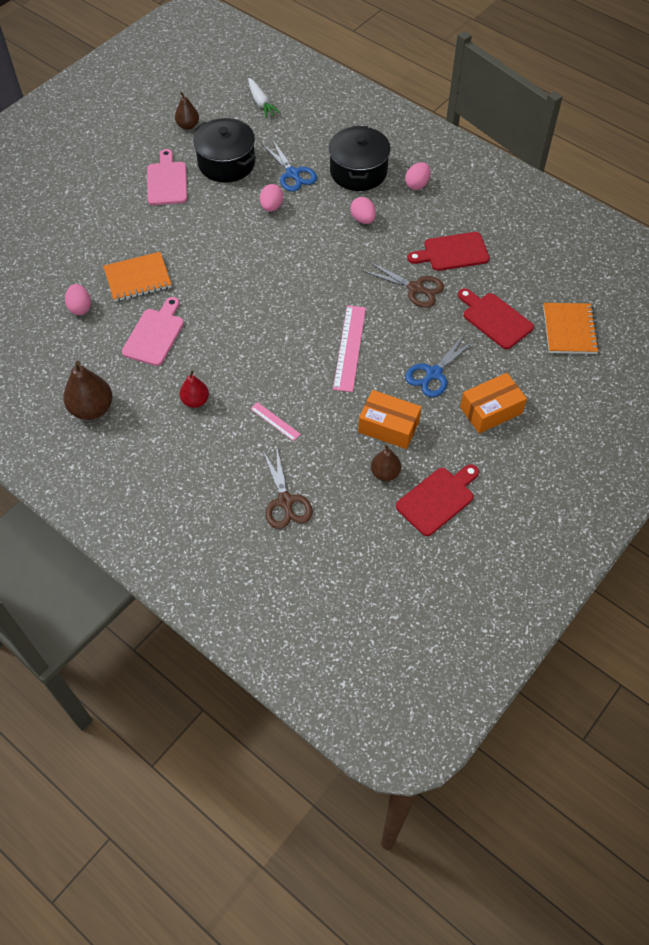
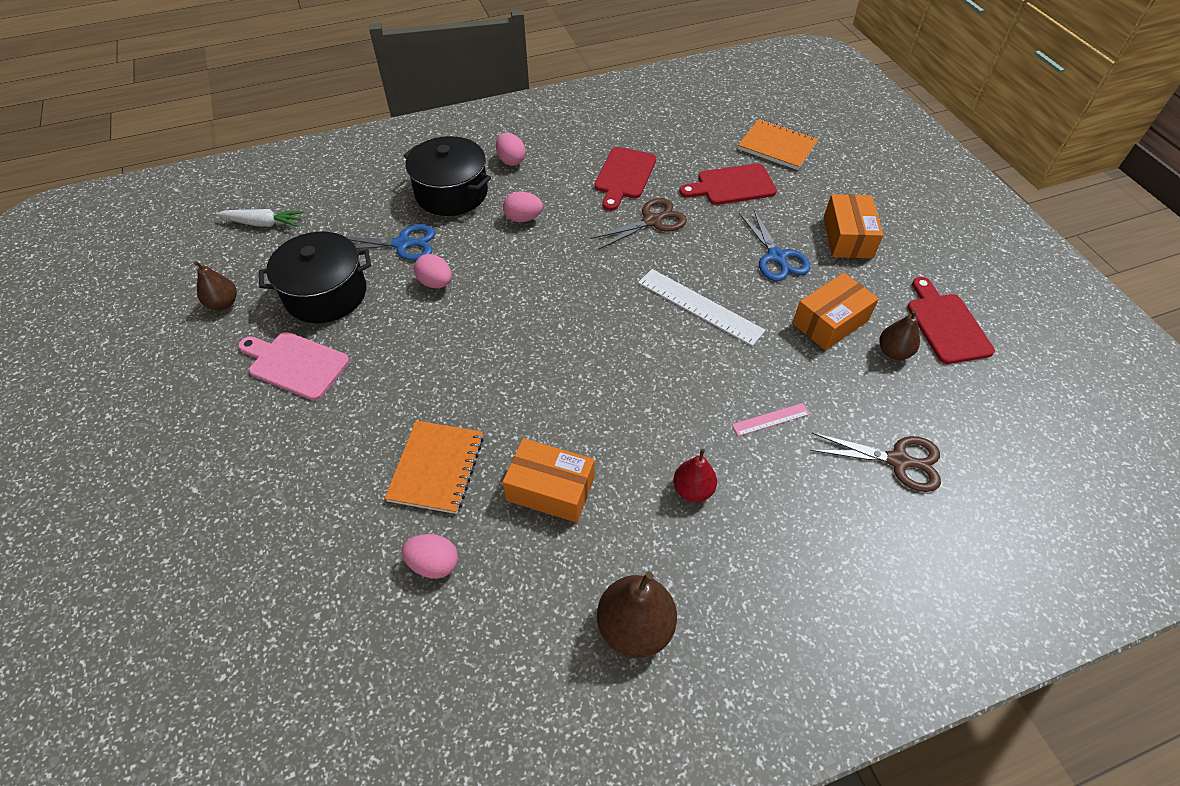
camera: 60 degrees left, 5 degrees down
pink cutting board [122,297,184,366] -> orange box [502,438,594,523]
pink ruler [333,305,366,392] -> white ruler [638,269,766,346]

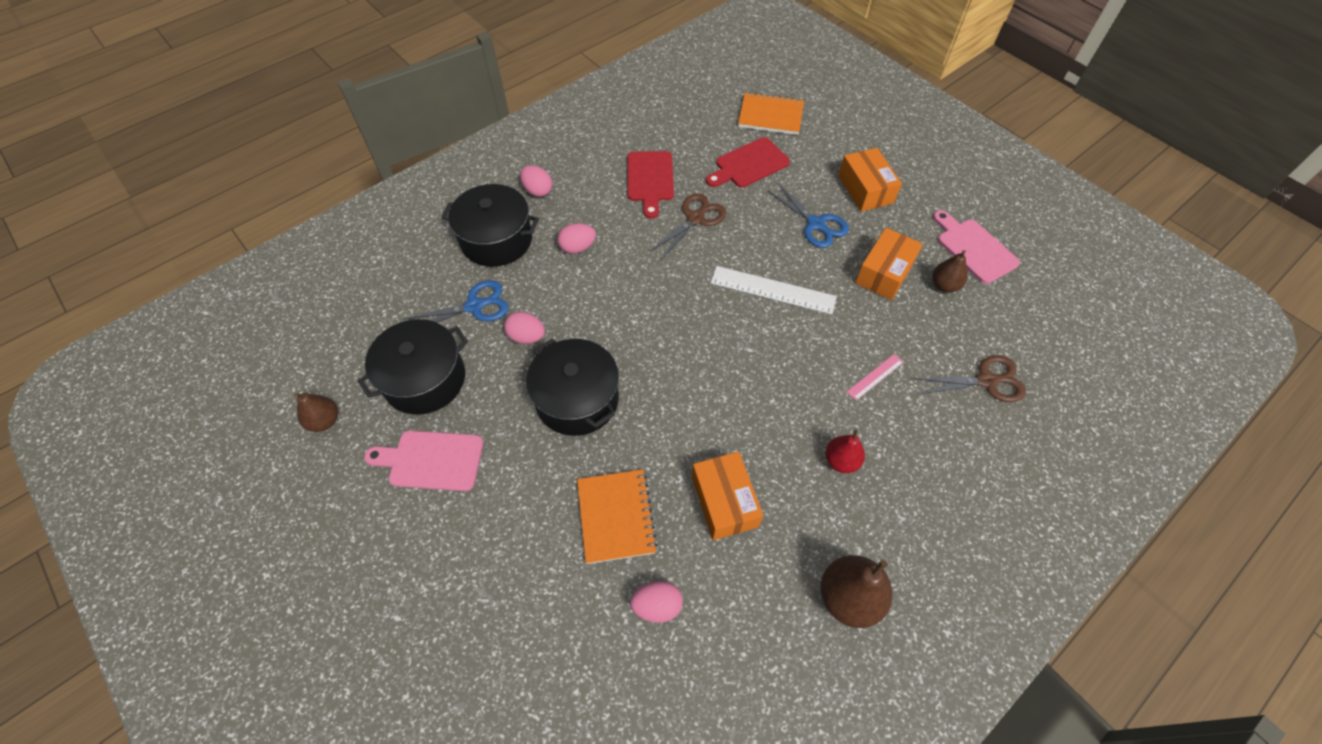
camera: 20 degrees left, 5 degrees up
white carrot [216,209,303,227] -> none
orange box [502,438,594,523] -> orange box turned 75 degrees clockwise [692,451,763,540]
red cutting board [907,277,995,364] -> pink cutting board [933,210,1020,284]
none -> black pot [526,338,619,436]

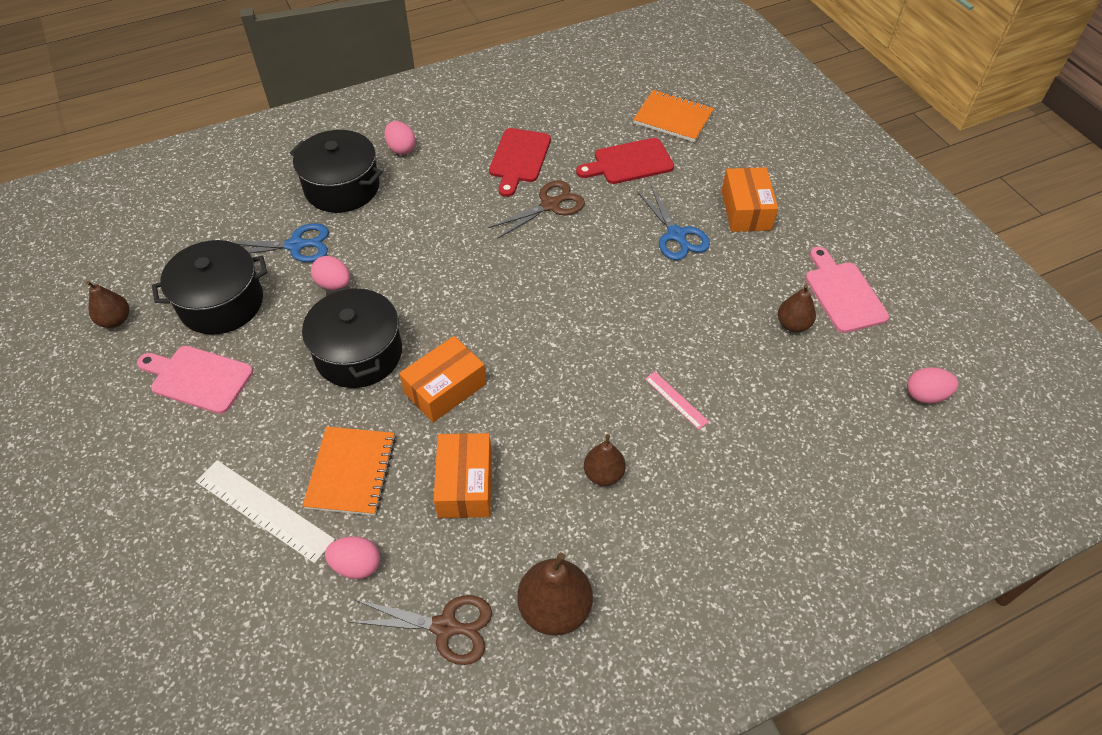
camera: 15 degrees right, 5 degrees down
pink egg [557,223,596,254] -> pink egg moved to [907,367,959,403]
white ruler [710,266,837,314] -> white ruler moved to [196,460,335,563]
red pear [826,429,865,473] -> brown pear [584,434,626,486]
pink ruler [847,354,904,401] -> pink ruler turned 75 degrees clockwise [645,372,709,430]
orange box [855,228,923,300] -> orange box moved to [399,336,486,422]
brown scissors [913,355,1026,402] -> brown scissors moved to [350,595,492,665]

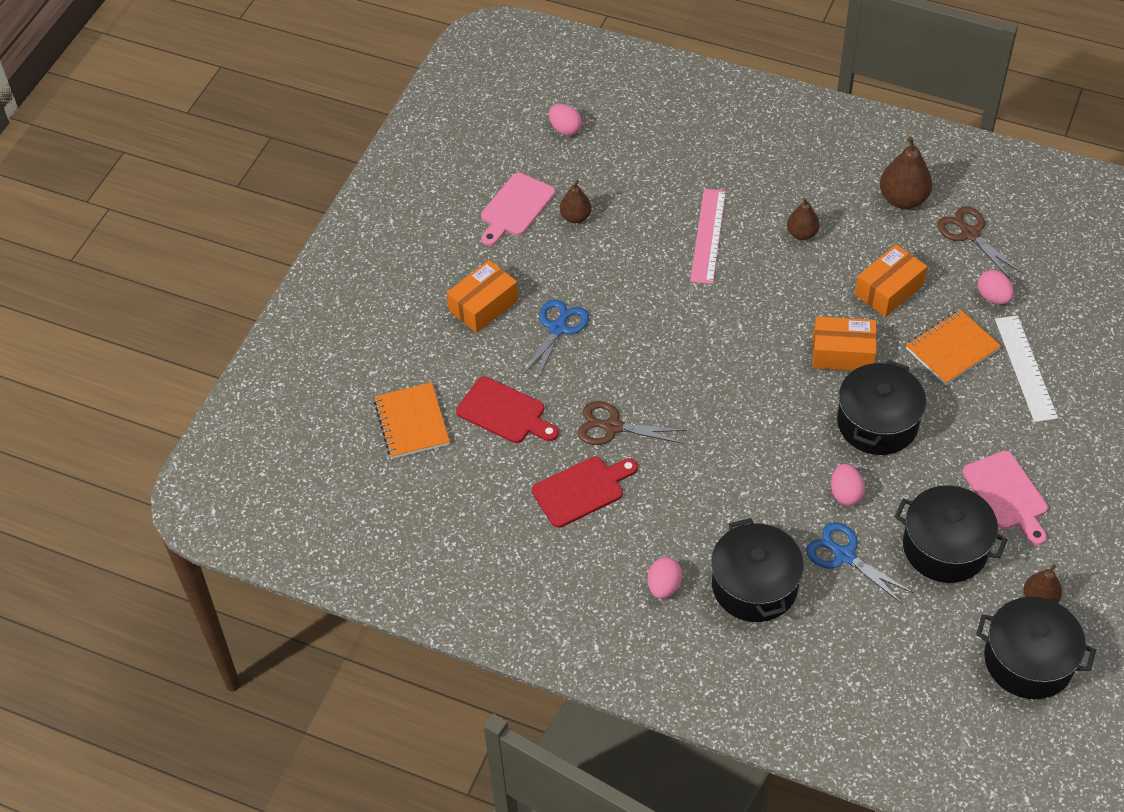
camera: 130 degrees left, 0 degrees up
pink ruler [645,372,709,430] -> pink ruler [690,189,726,284], size x1.91
none -> black pot [976,597,1096,699]

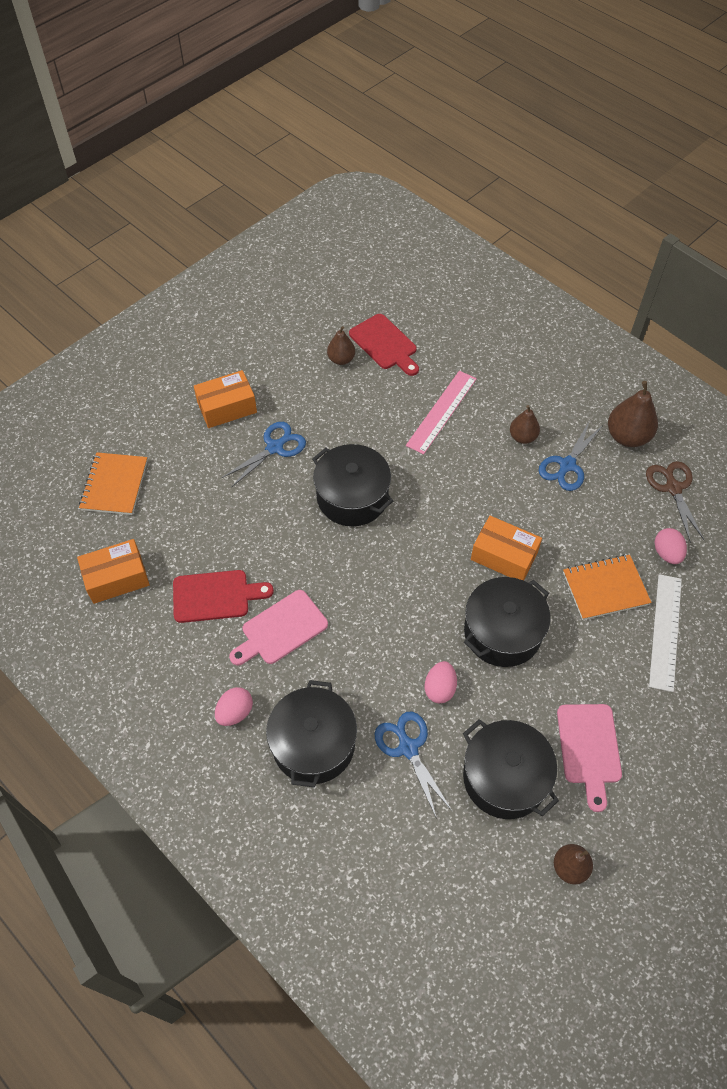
camera: 20 degrees right, 5 degrees up
red cutting board [456,377,559,443] -> red cutting board moved to [349,314,419,376]
pink cutting board [481,173,555,246] -> pink cutting board moved to [229,590,328,665]
pink egg [549,104,582,136] -> none
brown scissors [577,401,687,445] -> none
orange box [855,244,927,317] -> orange box moved to [77,539,150,604]
black pot [976,597,1096,699] -> black pot moved to [312,444,393,526]
none -> blue scissors [539,420,603,491]

